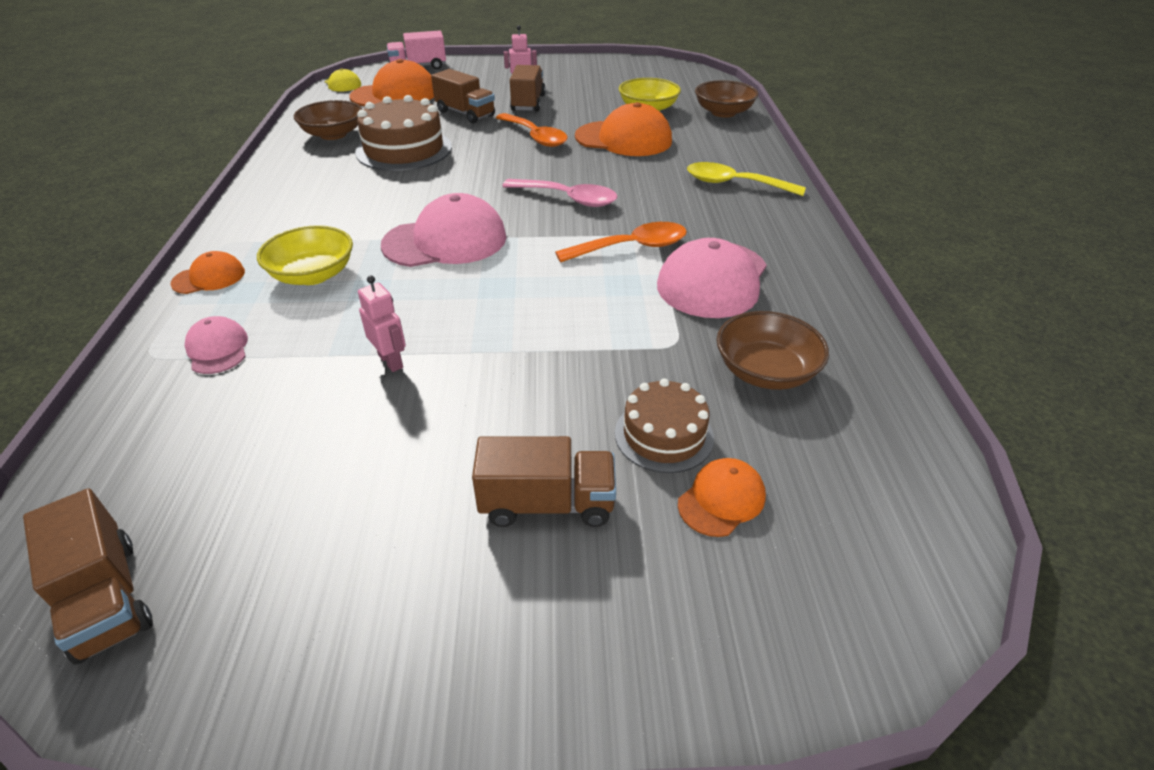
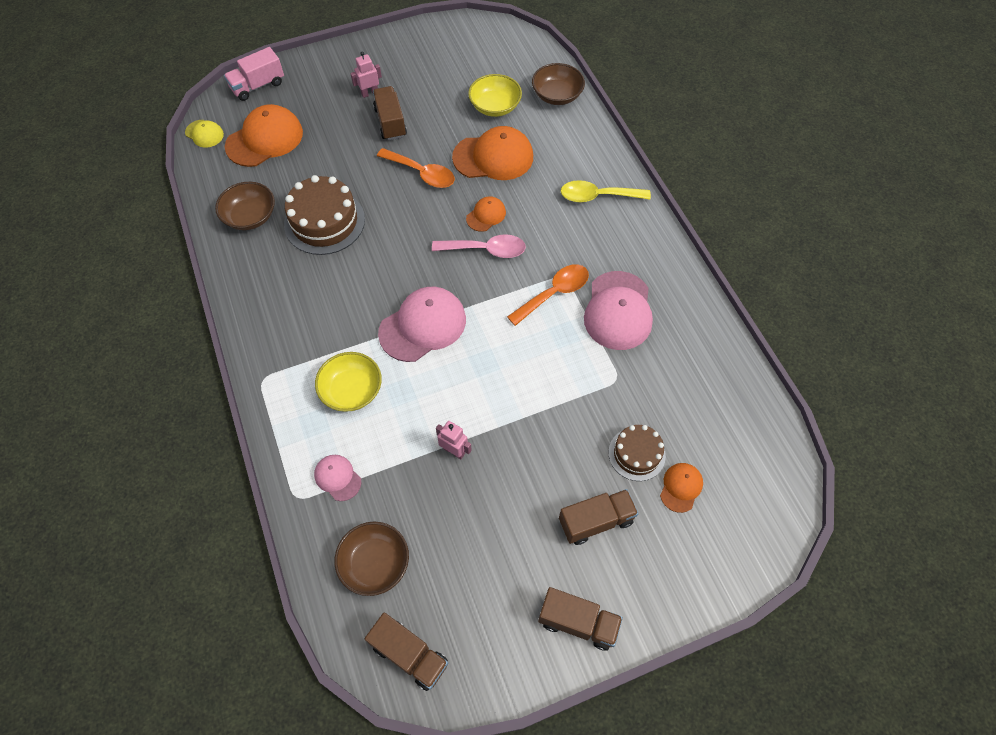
camera: 20 degrees left, 20 degrees up
orange cap [170,251,245,294] -> orange cap moved to [466,196,506,232]
brown truck [431,69,495,124] -> brown truck moved to [538,587,623,651]
brown bowl [717,311,829,390] -> brown bowl moved to [334,521,409,596]

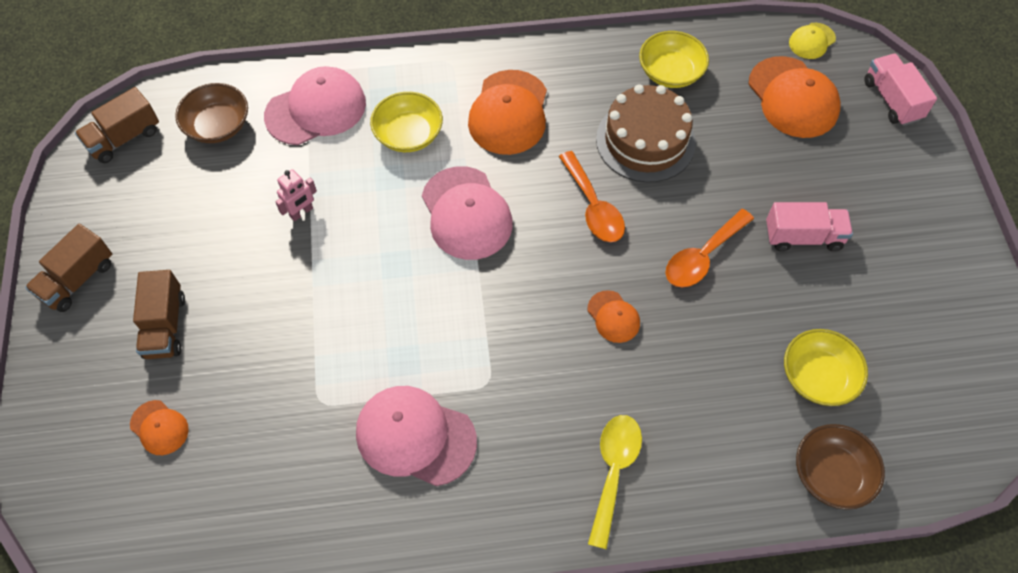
camera: 105 degrees right, 0 degrees up
brown bowl [215,182,275,230] -> yellow bowl [639,31,709,88]
pink cap [314,455,361,501] -> pink cap [264,66,366,145], size x1.95
pink robot [350,52,382,98] -> none
brown truck [373,86,407,140] -> pink truck [766,202,853,251]
pink spoon [432,234,526,258] -> none
orange cap [452,126,533,180] -> orange cap moved to [468,70,547,155]
orange spoon [507,264,589,326] -> orange spoon moved to [559,151,625,242]
brown cake [609,425,666,481] -> none

